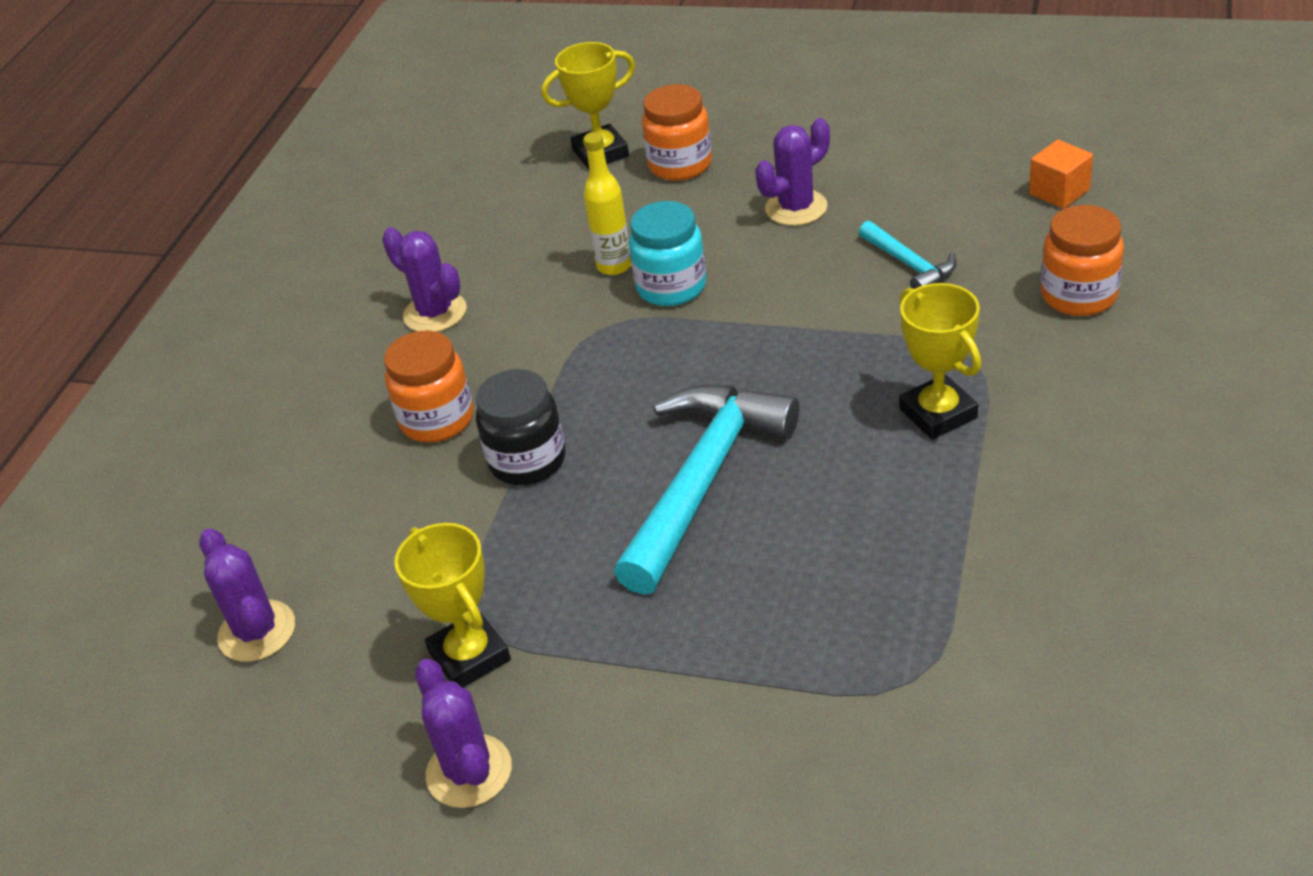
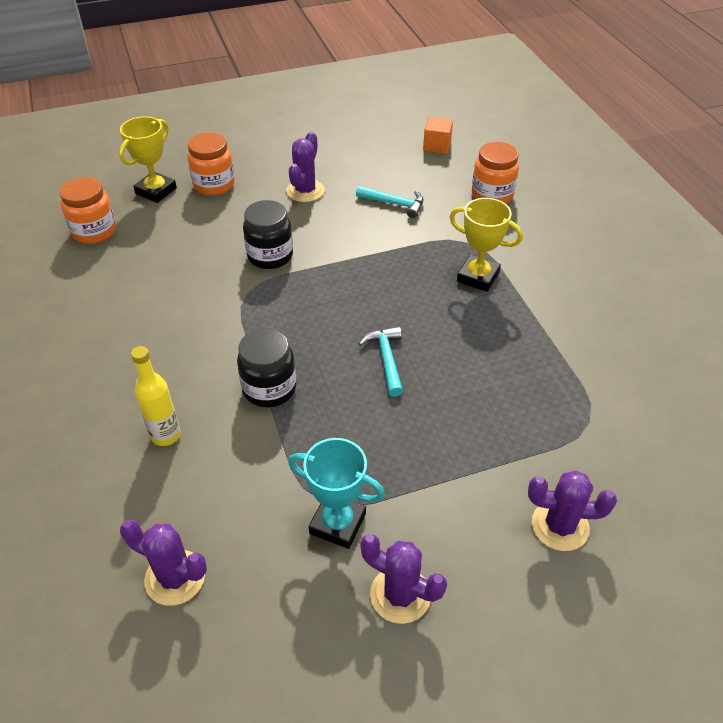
camera: 40 degrees left, 5 degrees up
purple cactus [382,227,467,332] -> purple cactus moved to [528,470,617,551]
orange jar [384,331,474,443] -> orange jar moved to [60,177,116,244]
yellow trophy [394,523,511,687] -> turquoise trophy [288,438,385,549]
yellow bottle [584,132,631,275] -> yellow bottle moved to [131,346,181,446]
turquoise hammer [614,385,799,595] -> turquoise hammer [359,326,403,397], size x0.48
turquoise jar [629,201,706,306] -> black jar [243,200,293,269]

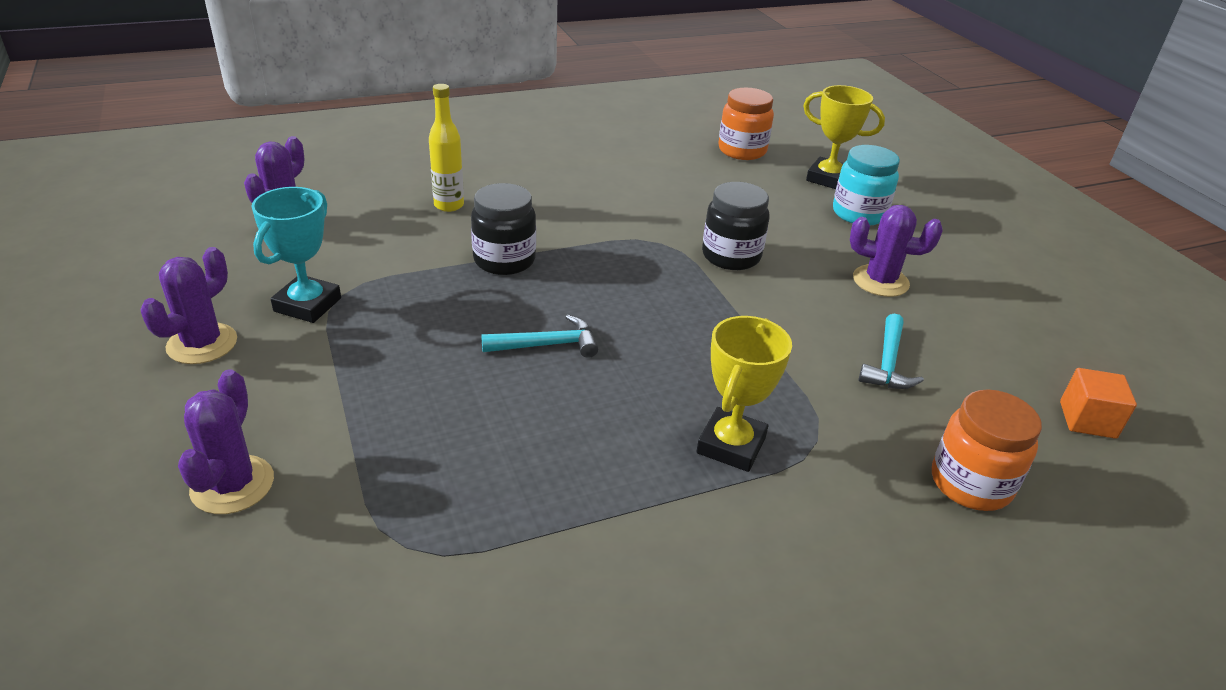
camera: 85 degrees right, 10 degrees down
orange jar [187,132,235,196] -> turquoise jar [833,145,900,225]

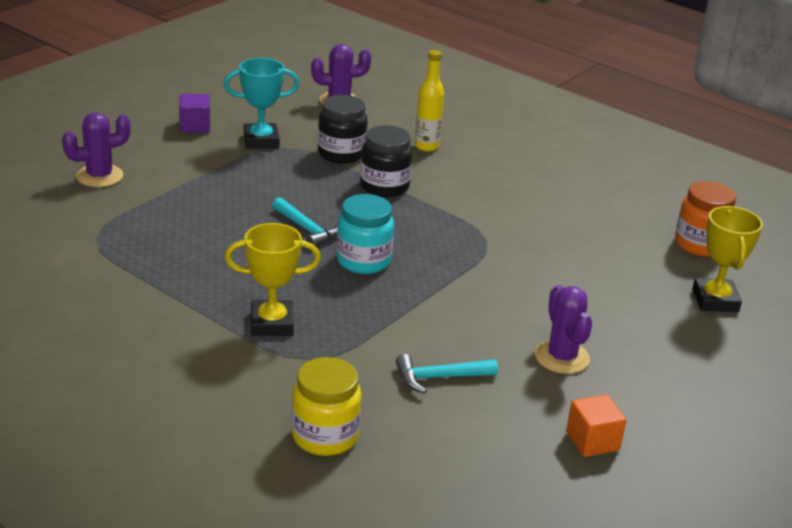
camera: 60 degrees right, 5 degrees down
purple cactus [141,247,237,364] -> purple cube [179,94,210,133]
black jar [702,182,770,270] -> black jar moved to [318,95,368,164]
turquoise jar [833,145,900,225] -> turquoise jar moved to [336,194,394,274]
orange jar [932,389,1042,511] -> yellow jar [291,357,361,456]
orange cube [1060,368,1137,439] -> orange cube moved to [566,394,626,457]

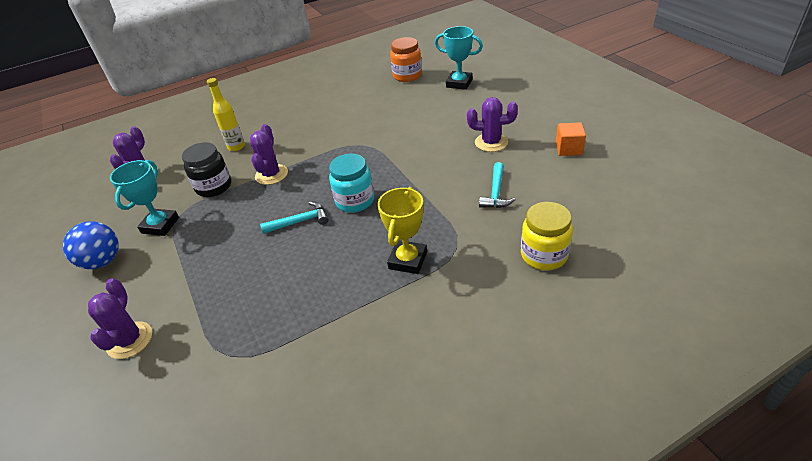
camera: 60 degrees left, 10 degrees up
purple cube [179,94,210,133] -> blue ball [63,221,119,269]
black jar [360,125,413,197] -> purple cactus [250,124,288,185]
yellow trophy [692,206,763,312] -> turquoise trophy [435,26,483,90]

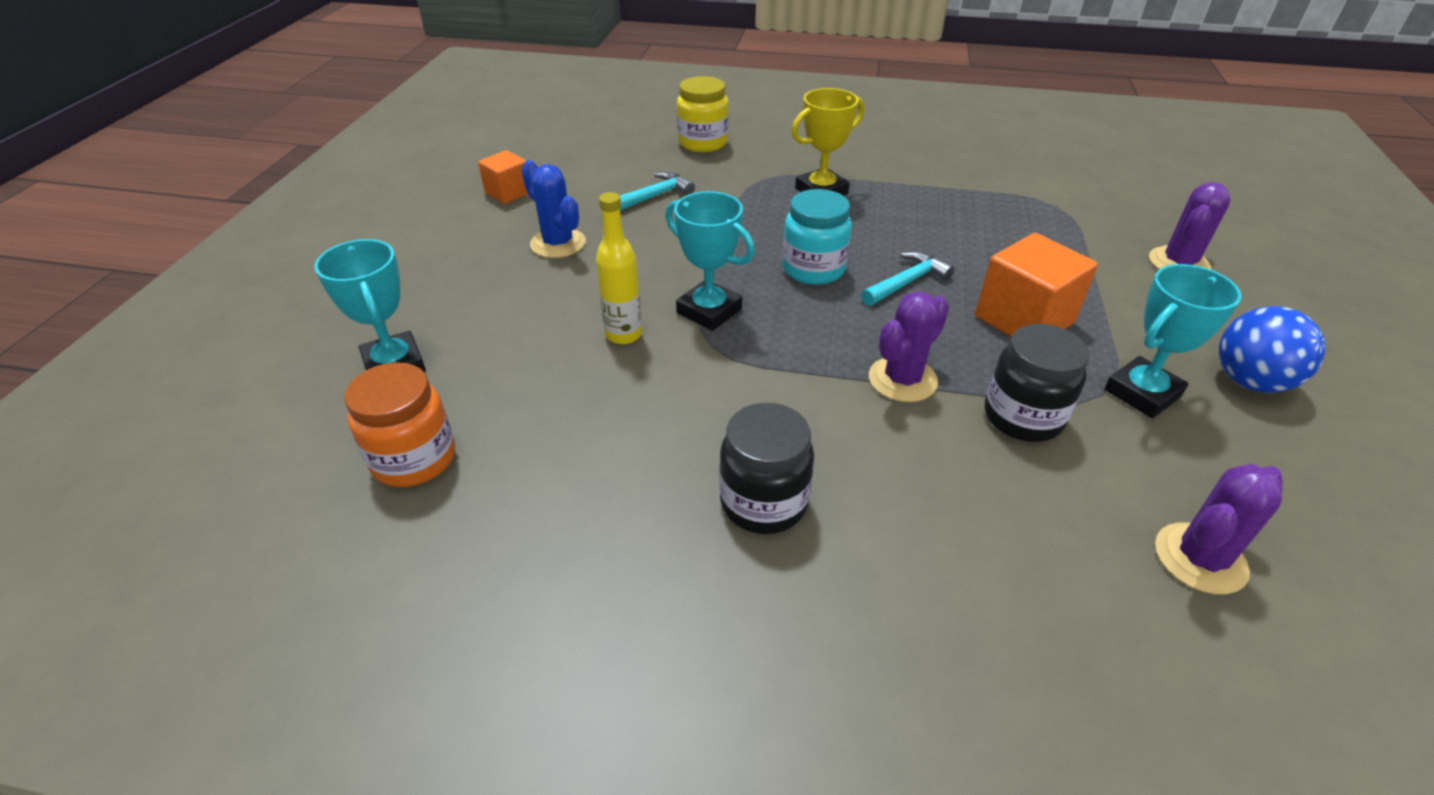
camera: 145 degrees left, 0 degrees up
yellow bottle [207,78,245,151] -> yellow bottle moved to [596,192,642,344]
turquoise hammer [260,201,329,234] -> turquoise hammer turned 120 degrees clockwise [861,251,955,306]
purple cactus [467,97,518,152] -> blue cactus [521,160,586,258]
none -> turquoise trophy [665,191,755,331]
none -> black jar [719,403,814,534]
none -> orange cube [975,233,1098,337]

